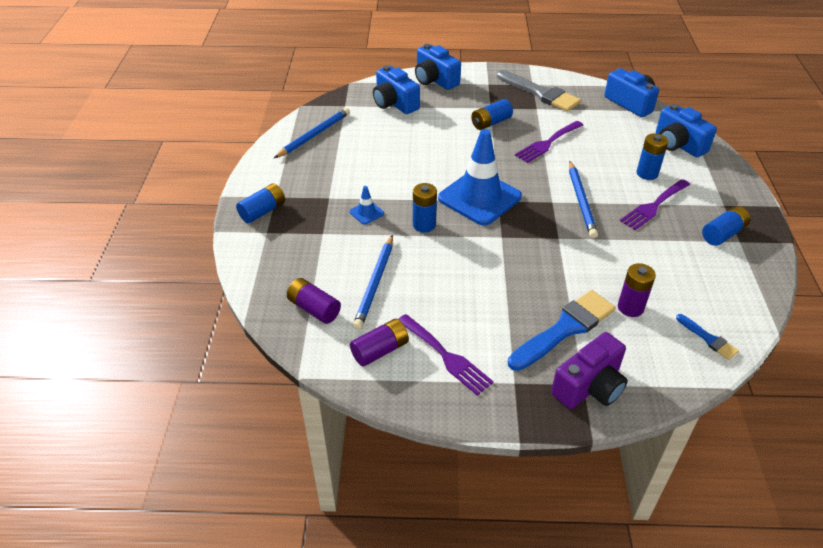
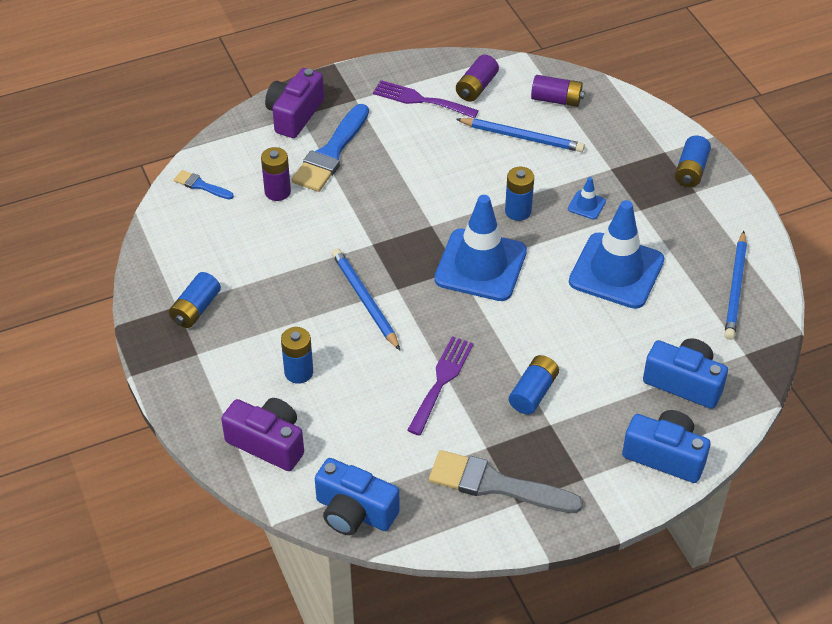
camera: 155 degrees right, 5 degrees up
blue pencil [353,235,393,330] -> blue pencil turned 120 degrees clockwise [456,118,585,152]
purple fork [620,179,690,230] -> none
blue camera [656,104,717,157] -> purple camera [221,398,304,471]
none -> blue traffic cone [569,200,664,309]

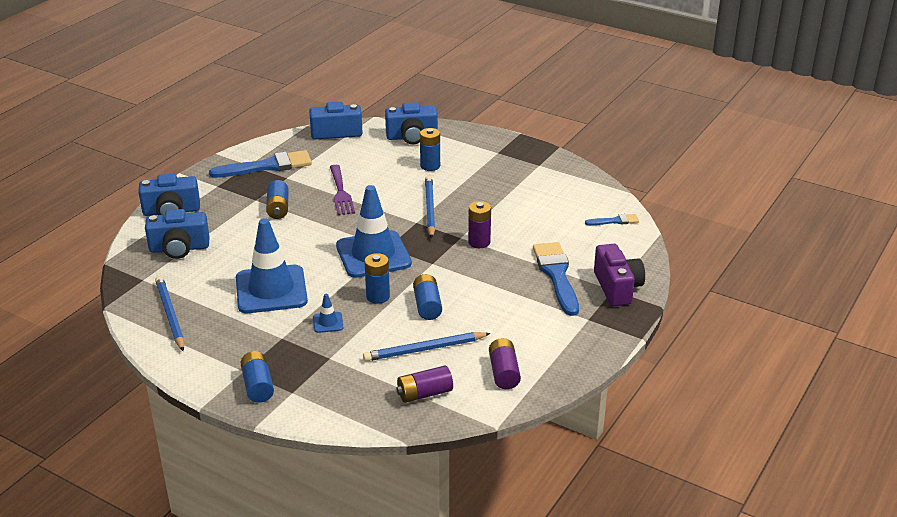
camera: 145 degrees right, 15 degrees down
blue battery [169,272,221,328] -> blue battery moved to [413,274,442,320]
purple camera [221,398,304,471] -> blue camera [385,102,438,144]
purple battery [261,147,291,201] -> purple battery moved to [468,201,491,248]
blue pencil [332,248,400,350] -> blue pencil turned 120 degrees counterclockwise [425,175,435,238]
purple fork [373,80,479,118] -> none
grey brush [429,450,583,513] -> blue brush [209,150,312,178]

